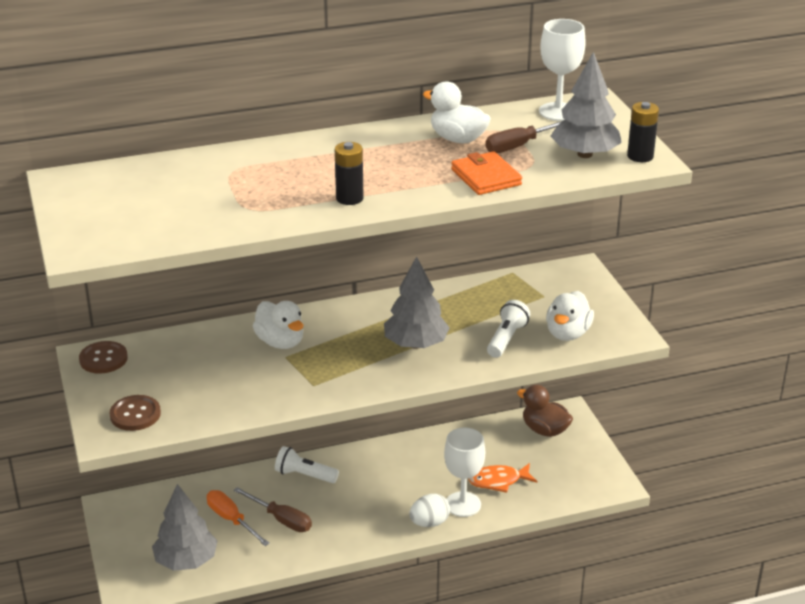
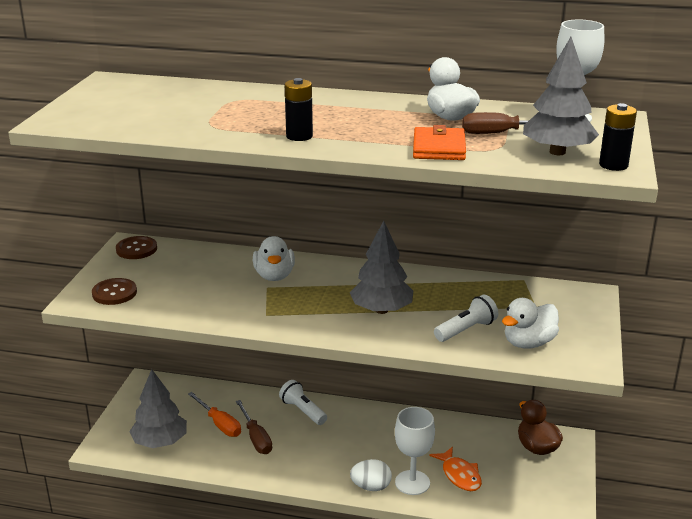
camera: 30 degrees right, 5 degrees down
orange screwdriver [207,490,270,546] -> orange screwdriver turned 150 degrees clockwise [188,392,241,437]
orange fish [469,463,537,493] -> orange fish turned 135 degrees counterclockwise [429,446,482,491]

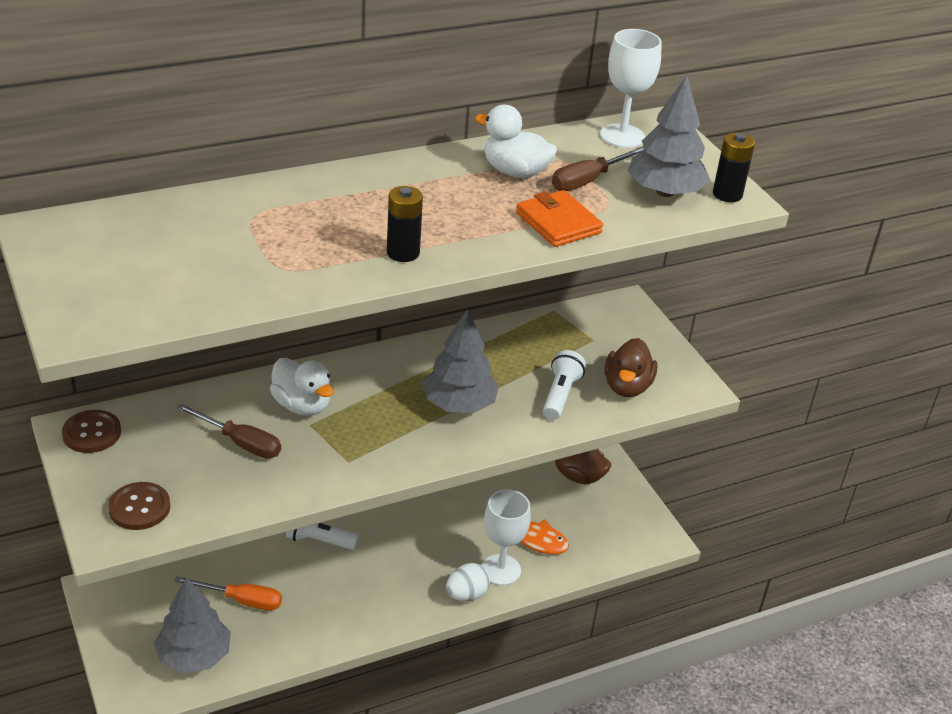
camera: 40 degrees left, 10 degrees up
brown screwdriver [236,400,272,454] -> brown screwdriver moved to [176,404,281,459]
white duck [502,298,559,349] -> brown duck [605,338,657,397]

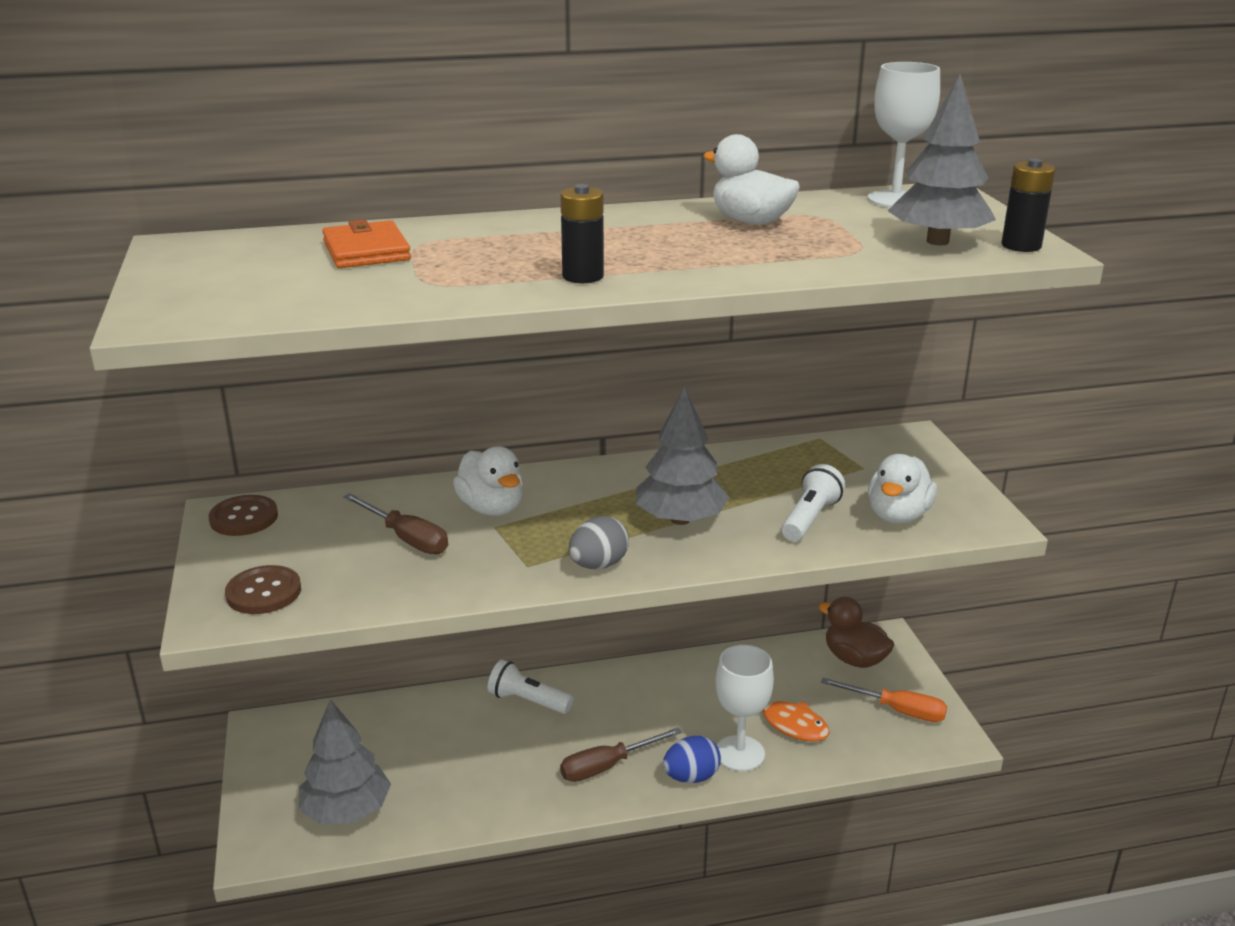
camera: 15 degrees right, 10 degrees down
orange screwdriver [175,576,282,611] -> orange screwdriver moved to [821,678,947,722]
white egg [446,563,490,601] -> blue egg [663,736,721,783]
orange wallet [516,190,603,247] -> orange wallet moved to [322,219,411,268]
brown screwdriver [552,146,645,191] -> brown screwdriver moved to [560,727,682,782]
brown duck [605,338,657,397] -> white duck [868,454,937,524]
none -> grey egg [569,516,629,569]

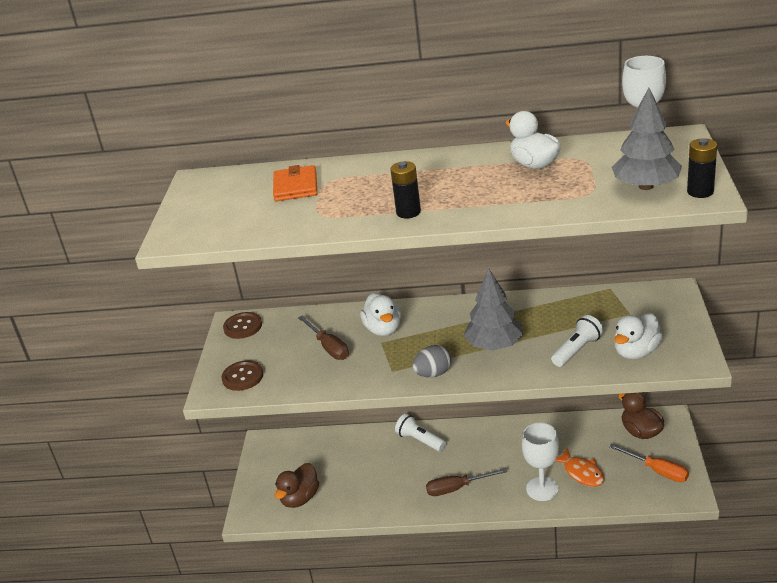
camera: 20 degrees right, 5 degrees up
grey tree [299,699,391,824] -> brown duck [275,463,319,508]
blue egg [663,736,721,783] -> none

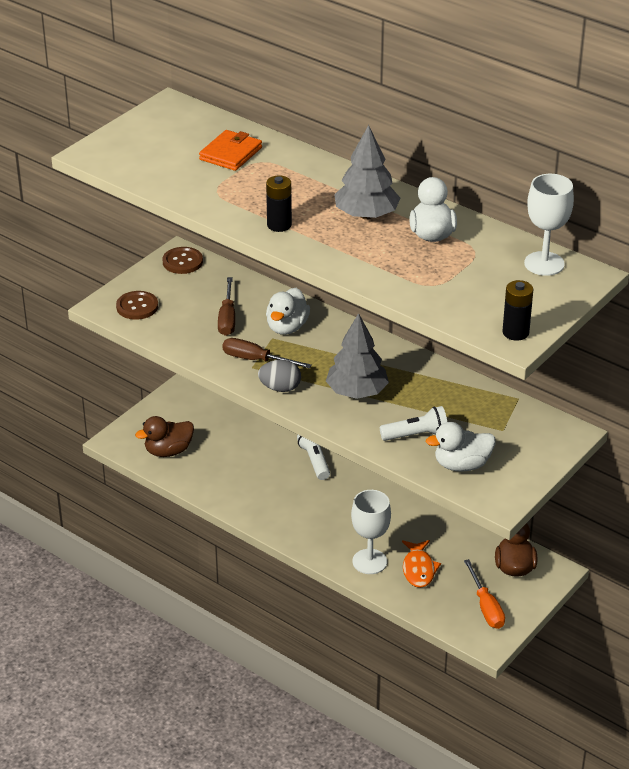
camera: 30 degrees right, 5 degrees up
brown screwdriver [426,468,507,496] -> brown screwdriver moved to [223,338,312,369]
grey tree [612,87,682,190] -> grey tree moved to [334,125,401,219]

